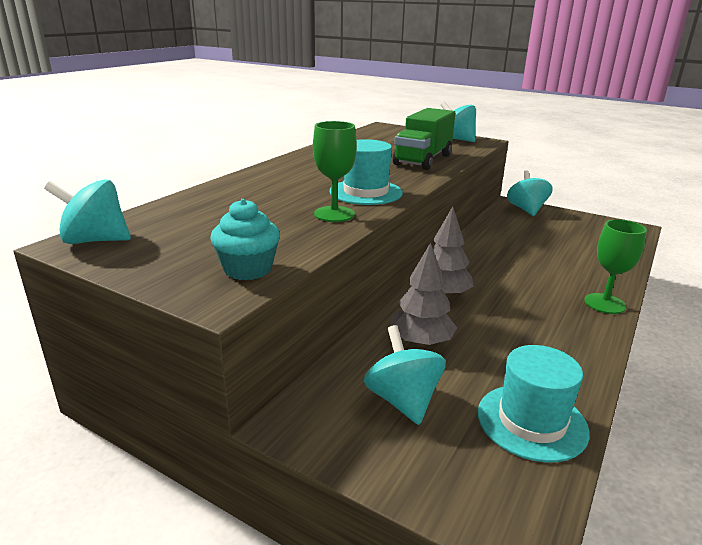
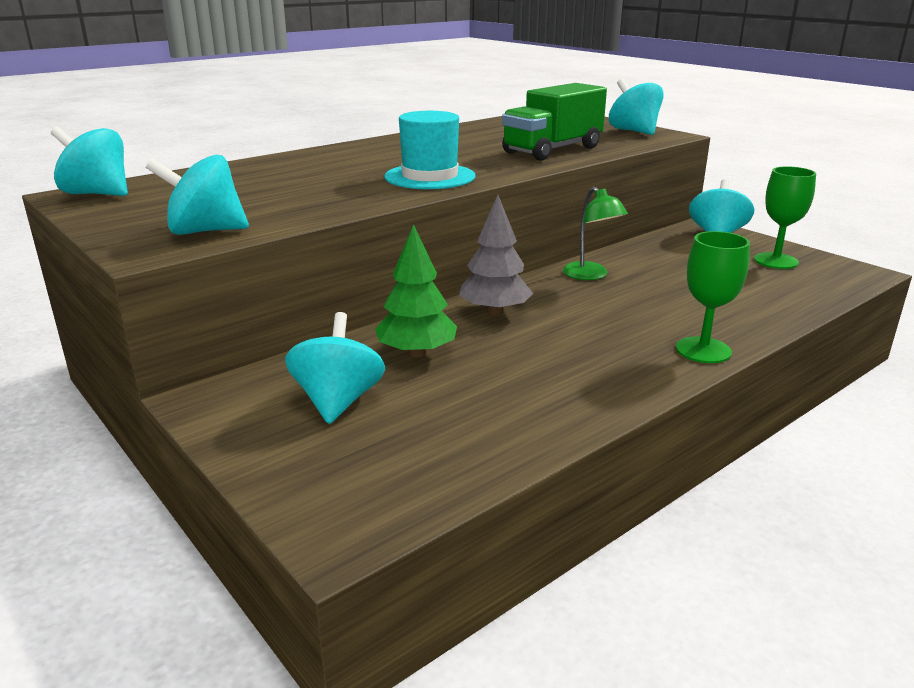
camera: 20 degrees right, 0 degrees up
turquoise cupcake [210,199,280,280] -> turquoise spinning top [146,155,249,235]
green goblet [313,121,357,222] -> green goblet moved to [754,166,816,269]
grey tree [390,243,457,346] -> green tree [375,224,457,357]
turquoise hat [478,345,590,462] -> none
none -> green lamp [563,187,628,280]

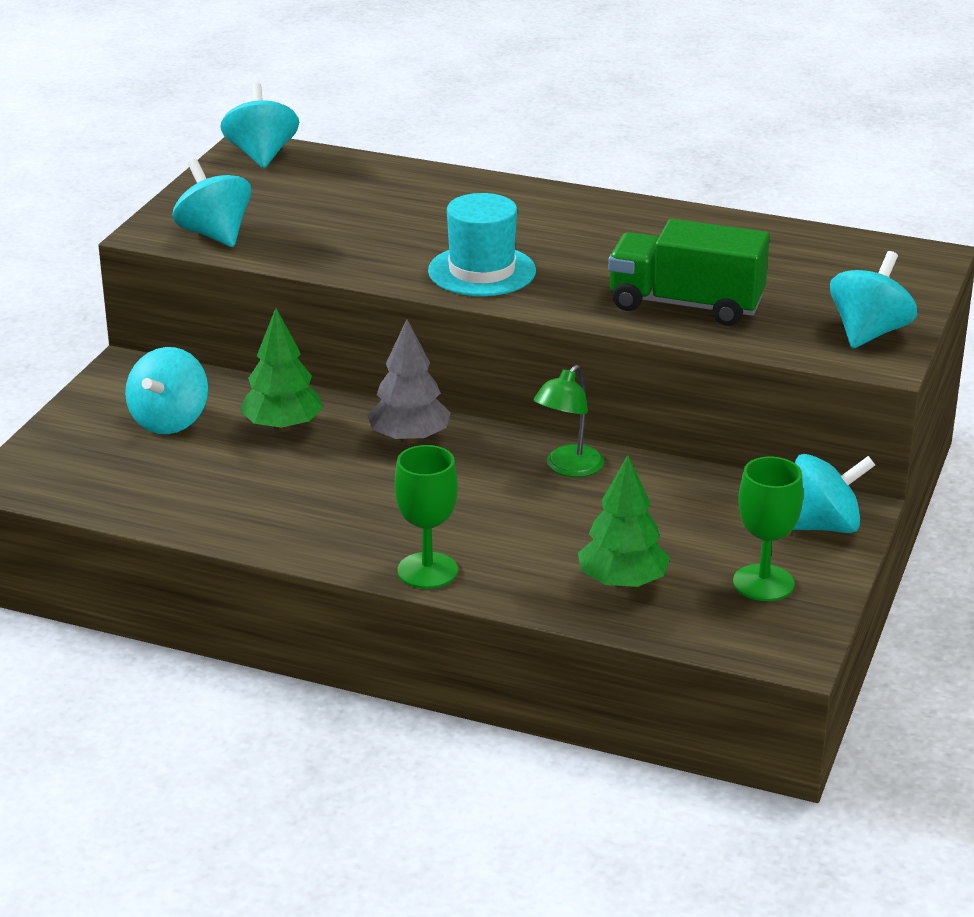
camera: 60 degrees right, 5 degrees up
turquoise spinning top [285,312,385,424] -> turquoise spinning top turned 135 degrees clockwise [125,347,208,434]
none -> green tree [578,455,670,589]

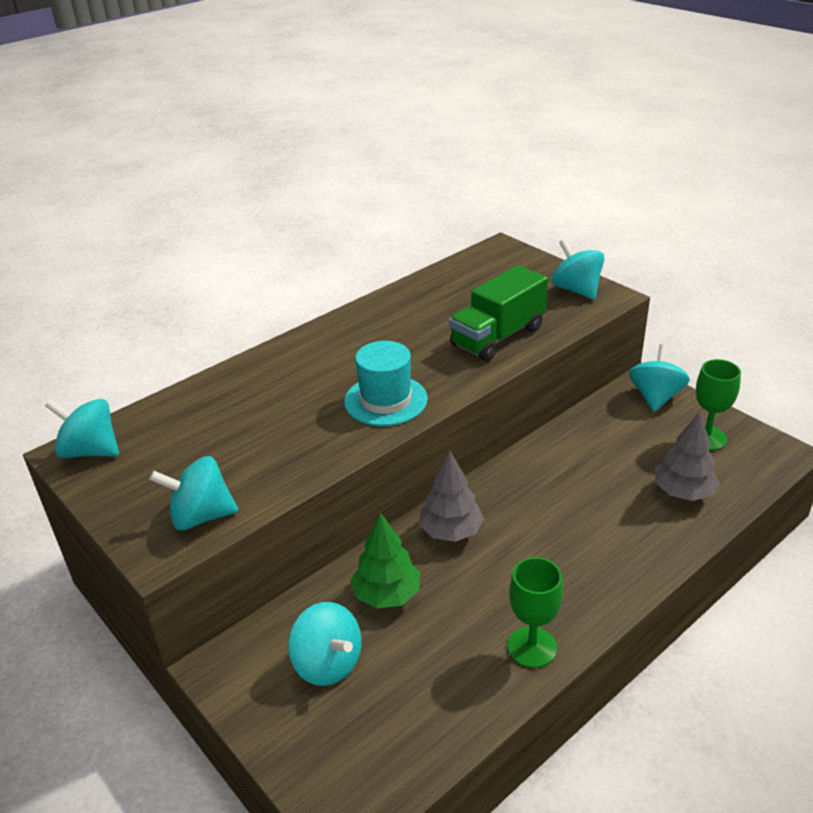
camera: 60 degrees left, 5 degrees up
green goblet [394,445,458,589] -> green goblet moved to [507,557,563,668]
green lamp [534,365,605,477] -> none
green tree [578,455,670,589] -> grey tree [655,412,720,501]

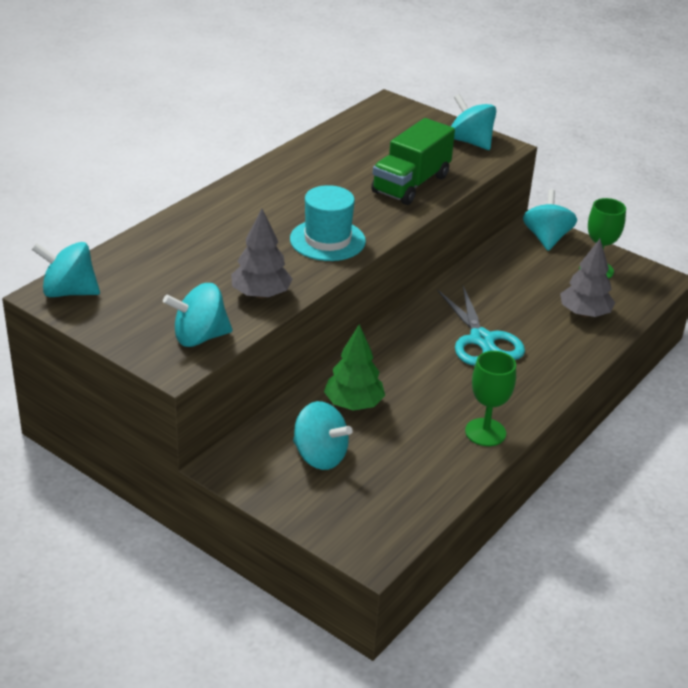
camera: 15 degrees left, 0 degrees up
grey tree [419,451,484,542] -> grey tree moved to [231,209,292,299]
none -> turquoise scissors [437,286,525,366]

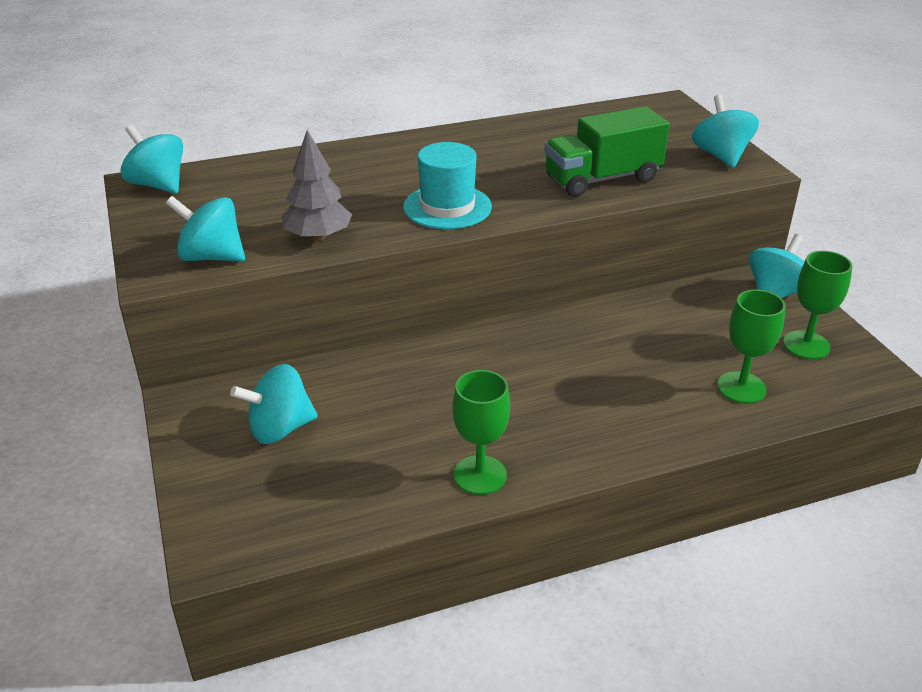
camera: 35 degrees right, 0 degrees up
turquoise spinning top [293,401,353,470] -> turquoise spinning top turned 90 degrees clockwise [230,364,318,444]
green tree [324,324,385,411] -> none
turquoise scissors [437,286,525,366] -> none
grey tree [560,239,615,318] -> green goblet [717,289,786,404]

